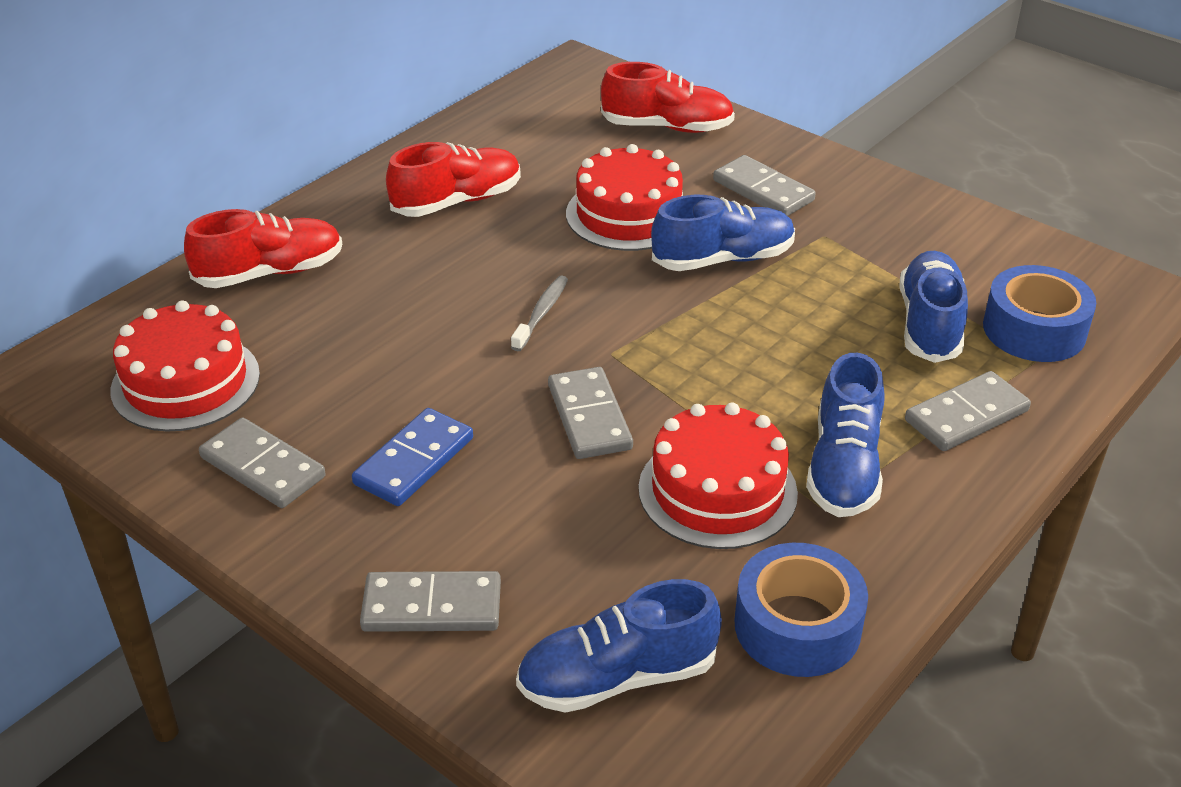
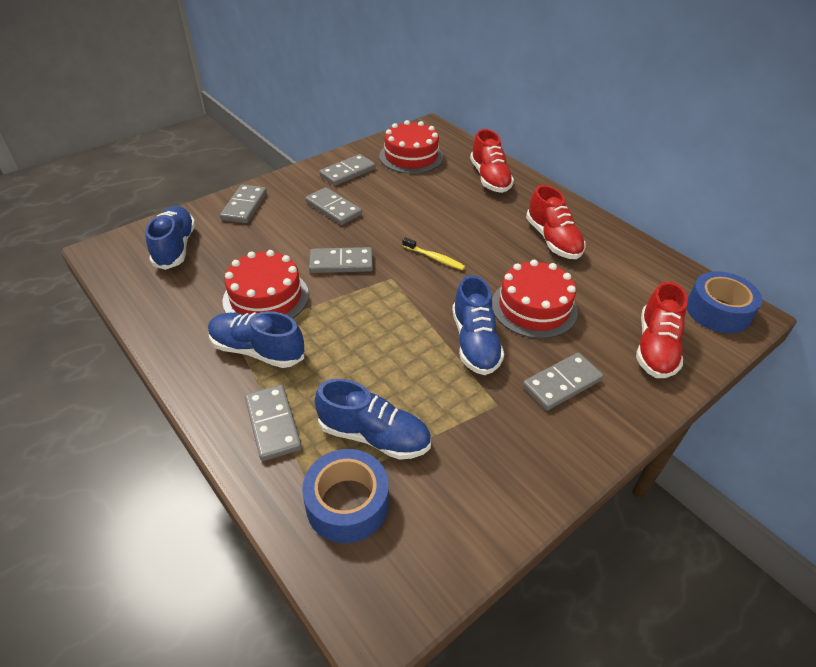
camera: 100 degrees right, 5 degrees up
blue domino [352,408,473,506] -> grey domino [305,187,362,225]
grey toothbrush [511,275,568,351] -> yellow toothbrush [402,237,465,270]
blue tape [735,543,868,677] -> blue tape moved to [687,271,762,334]

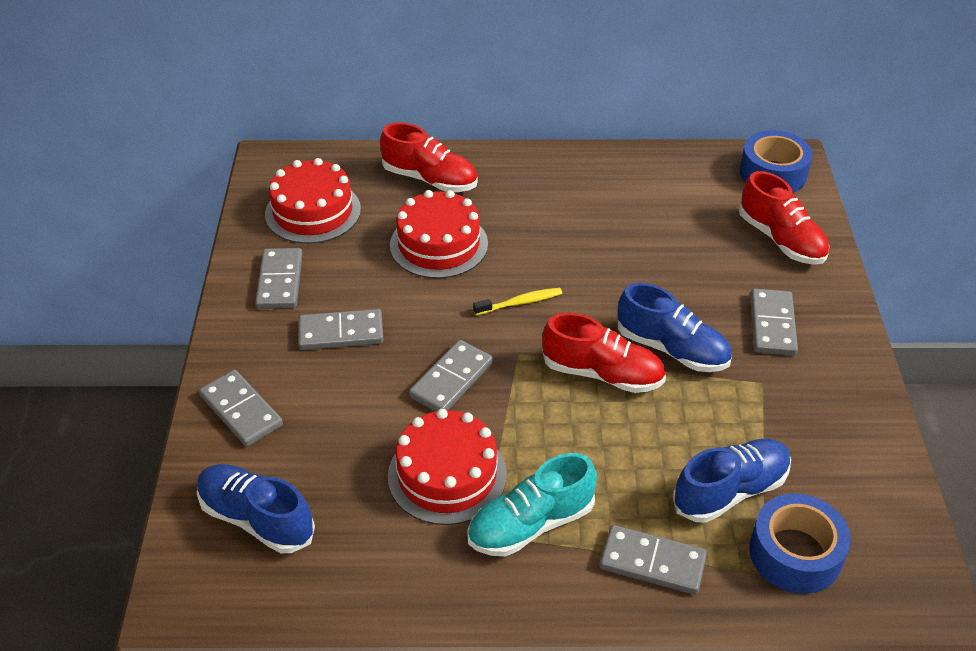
camera: 50 degrees left, 0 degrees up
blue shoe [208,311,304,368] -> turquoise shoe [467,453,597,556]
red cake [492,260,577,339] -> red cake moved to [390,190,488,279]
red shoe [526,185,585,259] -> red shoe moved to [542,313,666,393]

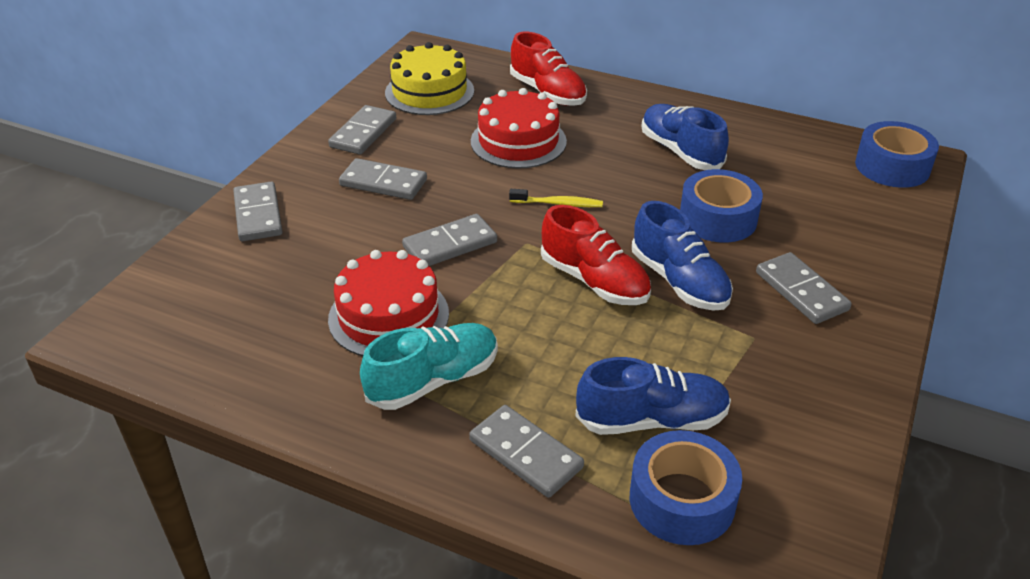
camera: 25 degrees right, 5 degrees down
blue shoe [197,464,315,553] -> blue shoe moved to [641,104,729,170]
red cake [265,158,361,244] -> yellow cake [385,42,474,115]
turquoise shoe [467,453,597,556] -> turquoise shoe turned 150 degrees clockwise [360,323,498,410]
red shoe [739,171,829,265] -> none
grey domino [751,289,798,355] -> grey domino turned 60 degrees counterclockwise [756,252,852,324]
none -> blue tape [680,169,763,242]

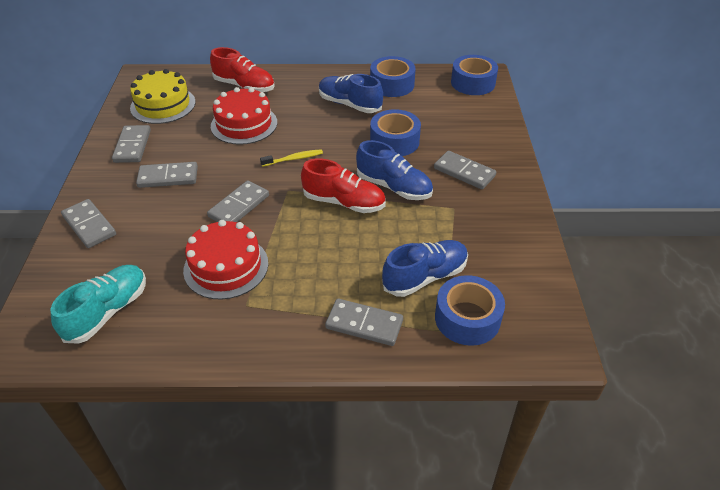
camera: 25 degrees left, 5 degrees up
turquoise shoe [360,323,498,410] -> turquoise shoe moved to [50,265,146,344]
none -> blue tape [370,56,416,97]

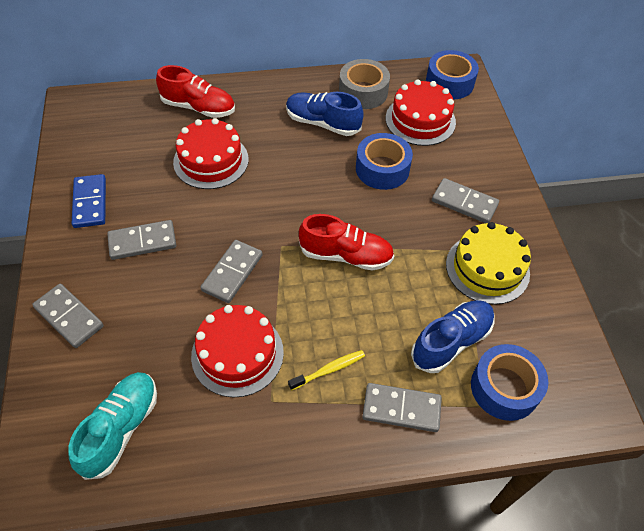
camera: 10 degrees left, 10 degrees up
grey domino [112,125,151,163] -> blue domino [72,174,106,228]
yellow cake [130,69,196,124] -> yellow cake moved to [446,222,531,305]
yellow toothbrush [260,149,323,167] -> yellow toothbrush moved to [288,350,365,391]
blue shoe [356,140,433,200] -> none
blue tape [370,56,416,97] -> grey tape [339,59,390,109]
none -> red cake [386,79,456,146]

